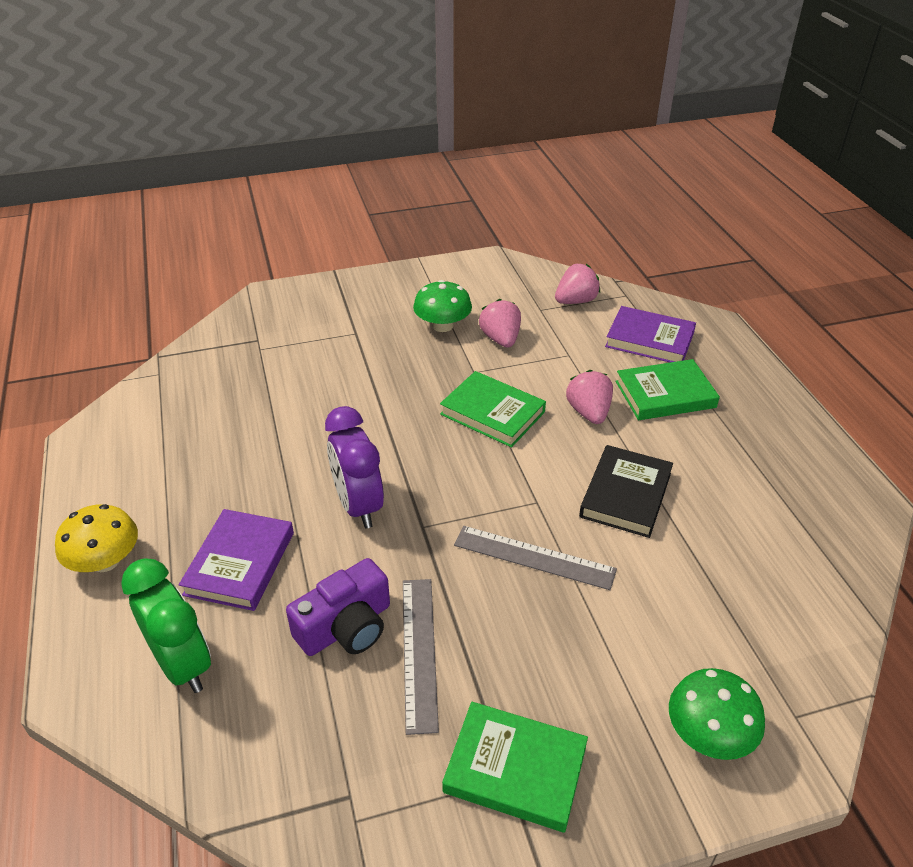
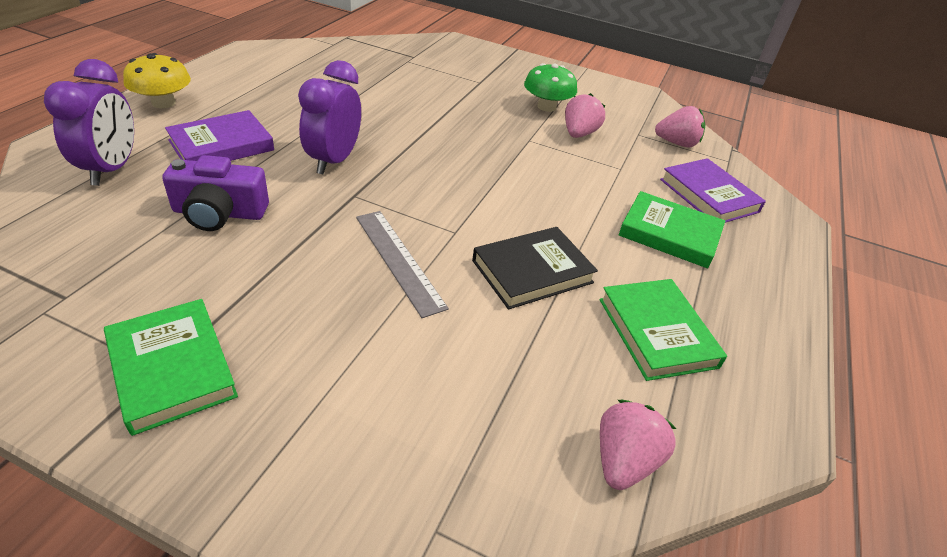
camera: 35 degrees right, 0 degrees up
green clock [121,558,211,693] -> purple clock [44,59,134,186]
grey ruler [403,579,439,735] -> none
green book [440,371,546,447] -> green book moved to [599,279,727,381]
pink strawberry [566,370,613,424] -> pink strawberry moved to [600,400,676,490]
green mushroom [669,668,765,760] -> none

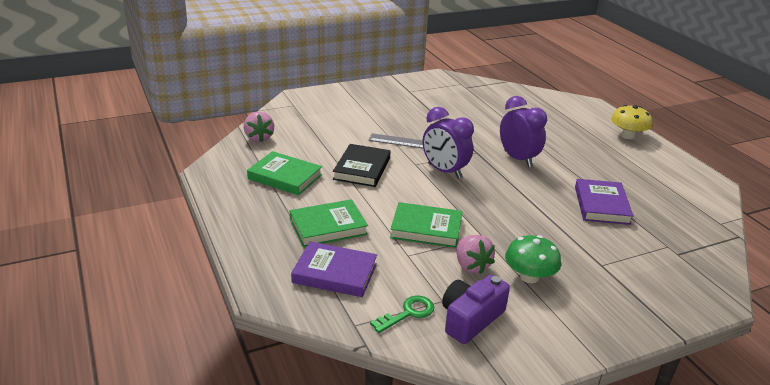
camera: 135 degrees right, 10 degrees down
purple clock [44,59,134,186] -> purple clock moved to [423,107,474,179]
green book [104,299,238,436] -> green book moved to [390,202,462,248]
purple camera [162,155,269,231] -> purple camera moved to [442,274,510,344]
purple book [165,110,274,161] -> purple book moved to [575,179,634,225]
pink strawberry [655,106,705,147] -> green key [370,296,434,333]

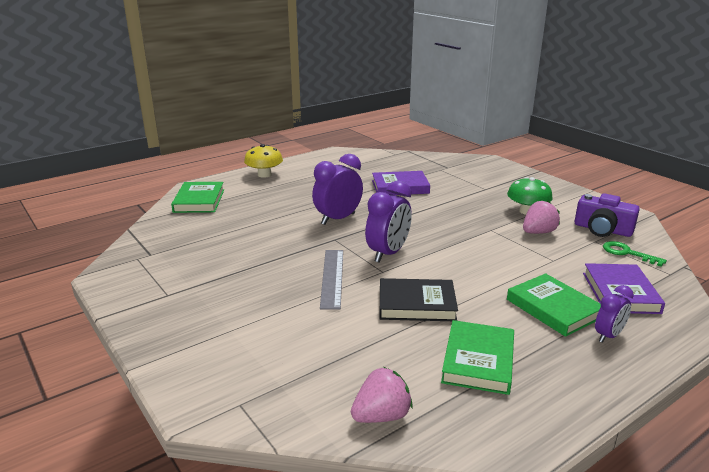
camera: 100 degrees left, 5 degrees down
green book [390,202,462,248] -> green book moved to [171,182,224,213]
none -> purple clock [595,285,634,343]

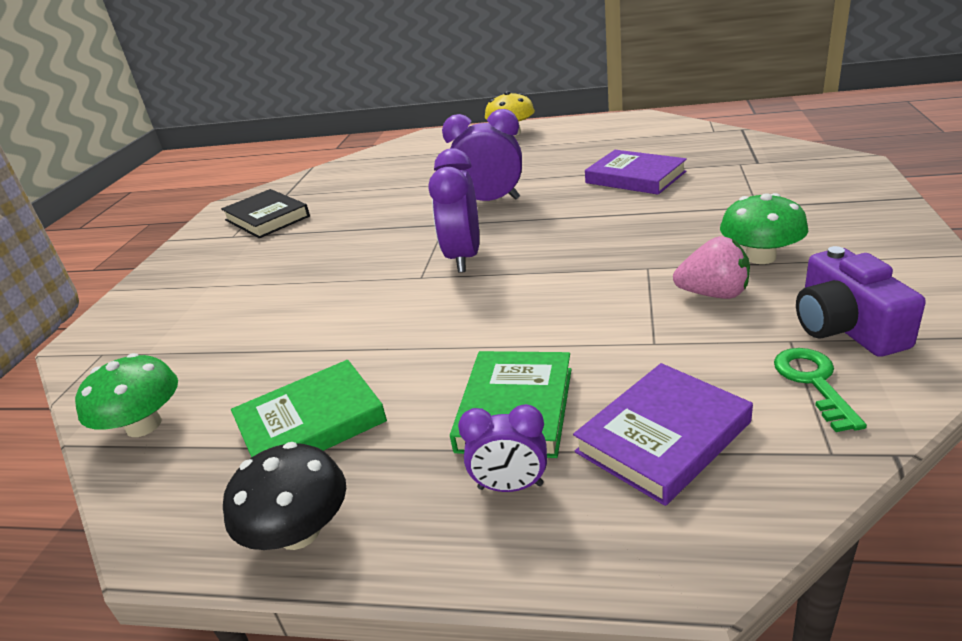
camera: 50 degrees right, 5 degrees up
green book [171,182,224,213] -> none
grey ruler [320,250,343,310] -> none
pink strawberry [351,367,413,423] -> green mushroom [75,353,178,437]
purple clock [365,180,412,263] -> purple clock turned 105 degrees clockwise [429,148,479,273]
black book [379,278,458,321] -> black book moved to [221,189,310,238]
none -> black mushroom [223,442,346,550]

